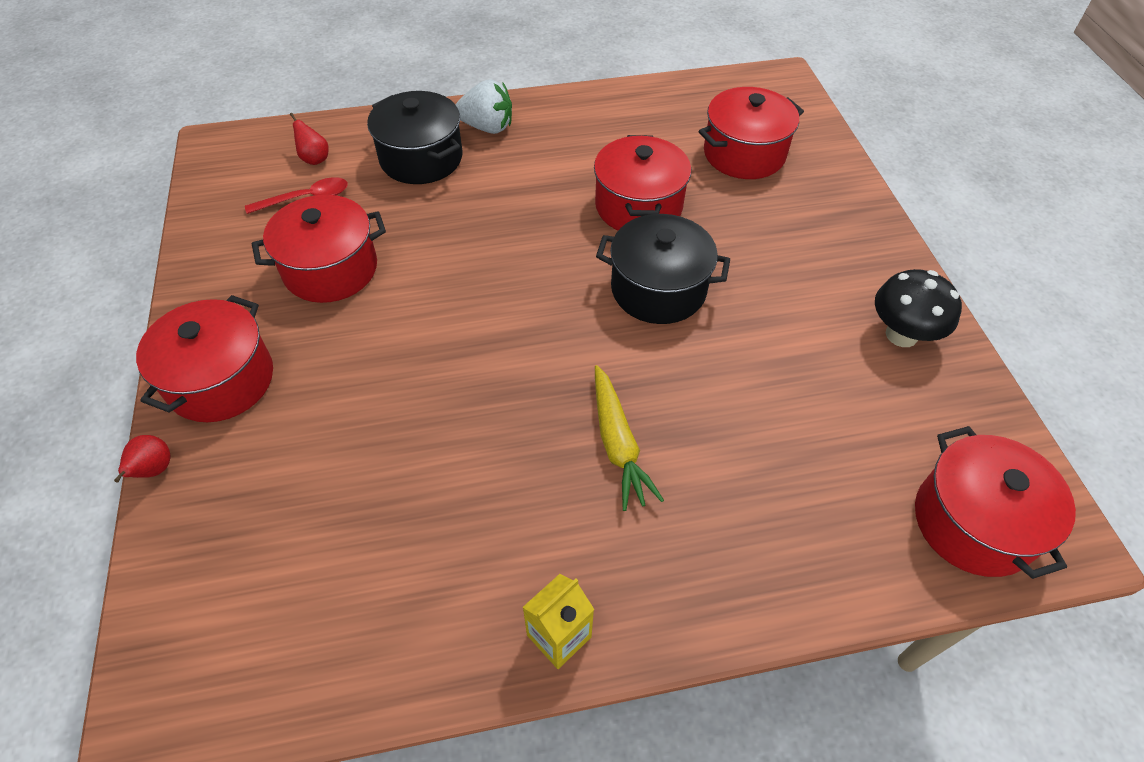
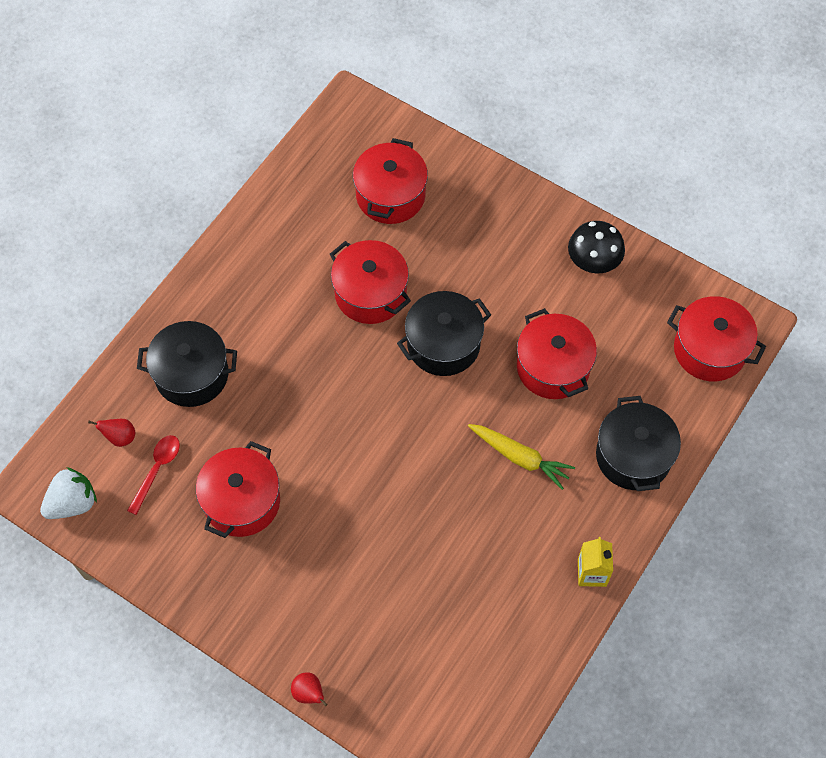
camera: 45 degrees left, 10 degrees up
red pot [136,295,273,422] -> red pot moved to [517,308,597,399]
white strawberry [455,79,512,134] -> white strawberry moved to [40,467,97,519]
none -> black pot [596,396,681,491]

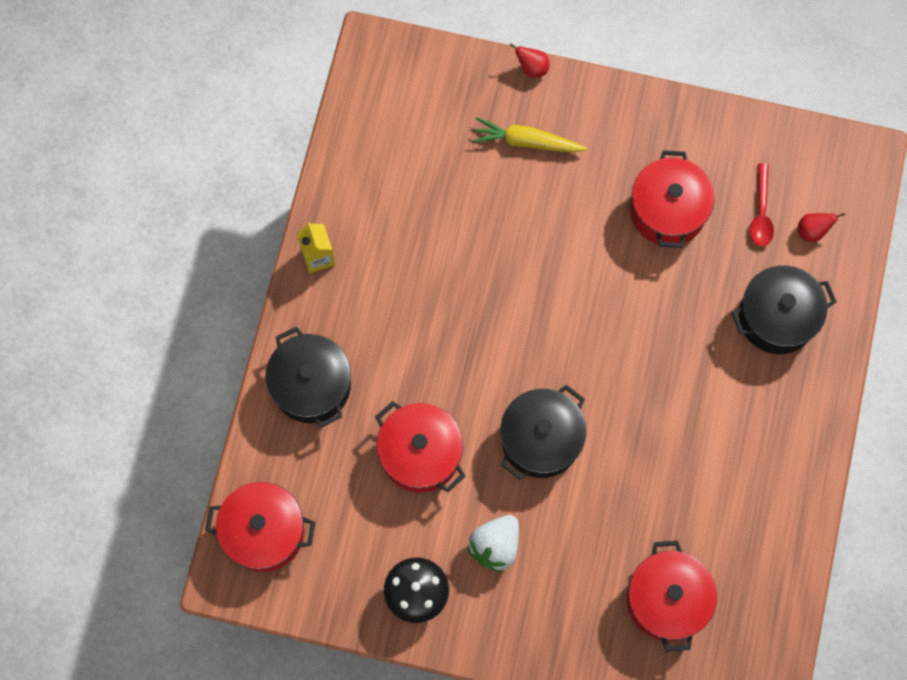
camera: 160 degrees right, 10 degrees up
white strawberry [40,467,97,519] -> white strawberry moved to [467,515,519,573]
red pot [330,240,411,324] -> none
yellow carrot [468,424,575,490] -> yellow carrot moved to [472,117,587,153]

